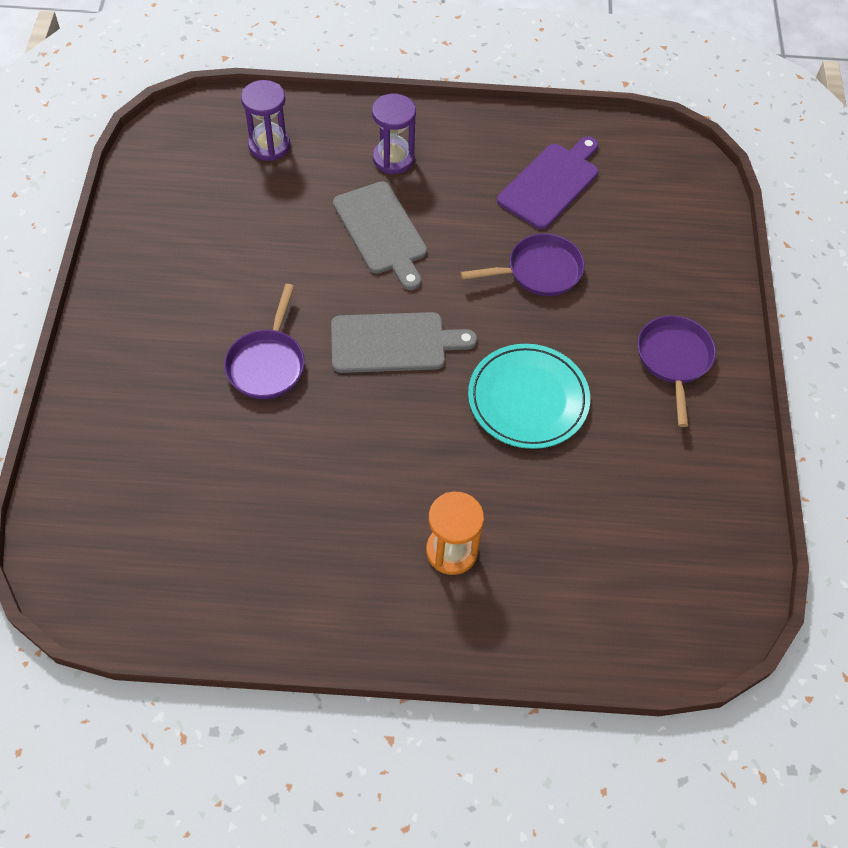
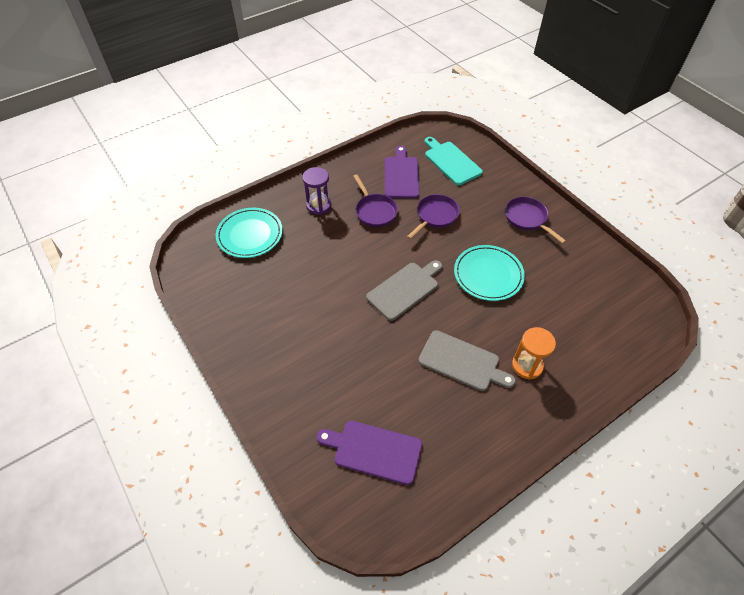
camera: 35 degrees left, 5 degrees down
purple pan [224,284,305,399] -> purple pan moved to [353,174,398,227]
purple hourglass [241,80,290,161] -> turquoise plate [216,208,283,258]
grey cutting board [333,181,427,290] -> grey cutting board moved to [418,330,516,391]
none -> purple cutting board [317,421,422,485]
none -> turquoise cutting board [424,137,483,185]

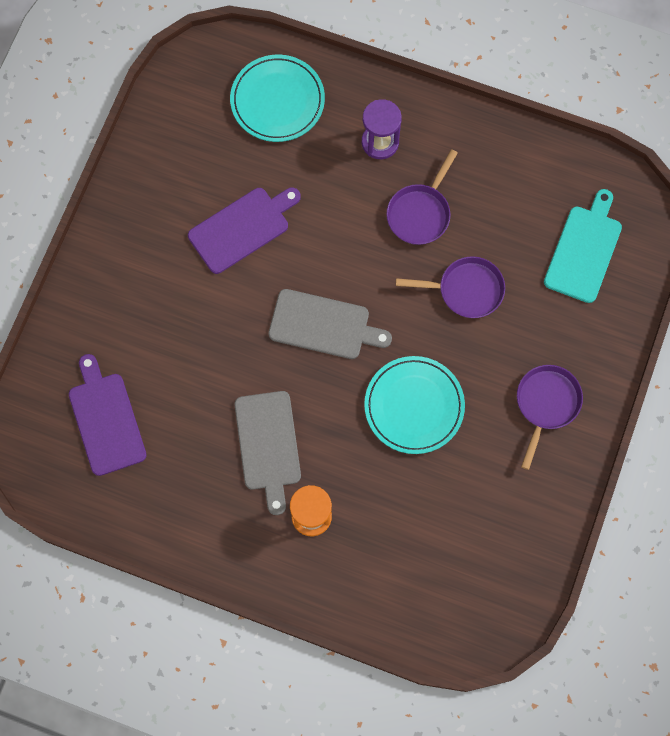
camera: 55 degrees right, 20 degrees up
purple cutting board [385,146,420,199] -> purple cutting board moved to [188,188,301,274]

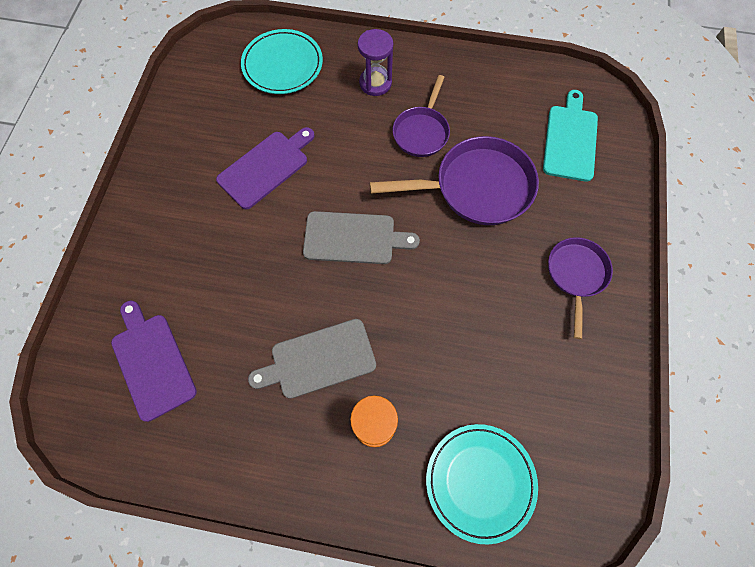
camera: 10 degrees left, 5 degrees down
grey cutting board [235,391,301,515] -> grey cutting board turned 90 degrees clockwise [248,319,376,399]
turquoise plate [364,356,465,454] -> turquoise plate moved to [426,424,538,544]
purple pan [396,256,505,318] -> purple pan [370,136,539,225], size x1.65

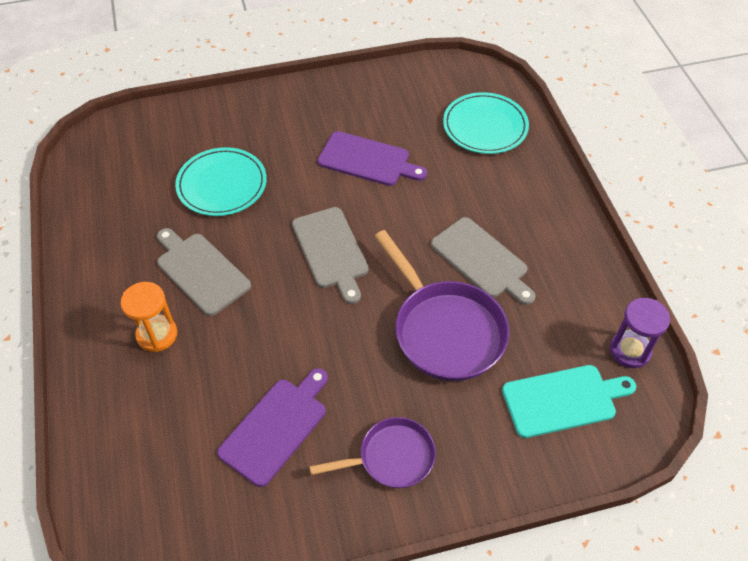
camera: 65 degrees right, 15 degrees down
purple cutting board [111,301,197,422] -> purple cutting board moved to [217,368,328,487]
purple hourglass [358,29,393,96] -> purple hourglass moved to [610,298,670,368]
purple pan [393,75,450,157] -> grey cutting board [431,217,536,305]
turquoise plate [426,424,538,544] -> turquoise plate moved to [175,147,267,216]

